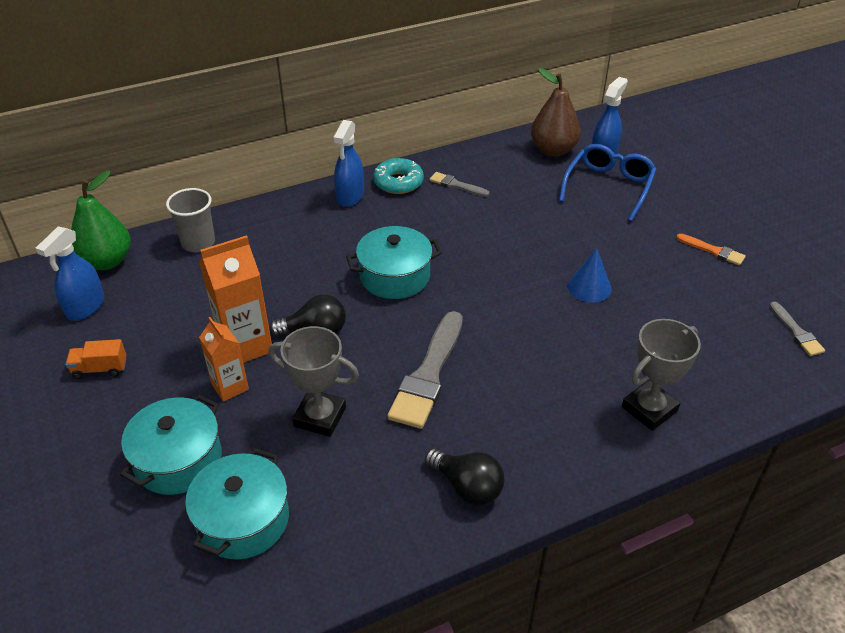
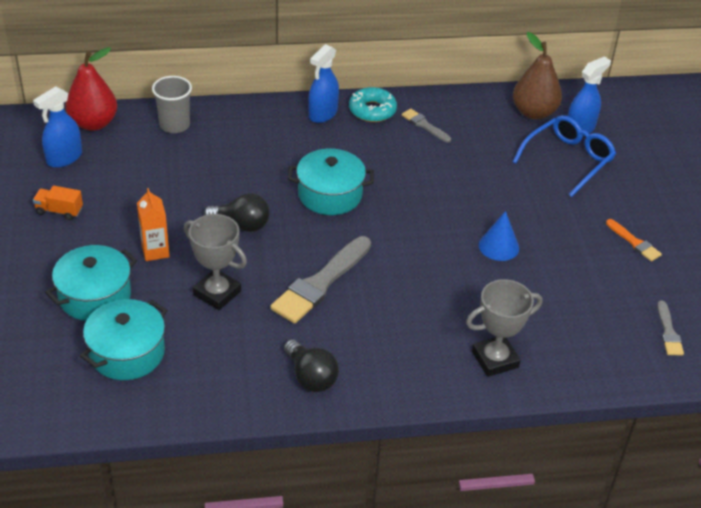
camera: 15 degrees right, 0 degrees up
green pear [71,171,131,270] -> red pear [65,47,117,131]
orange carton [200,235,272,363] -> none

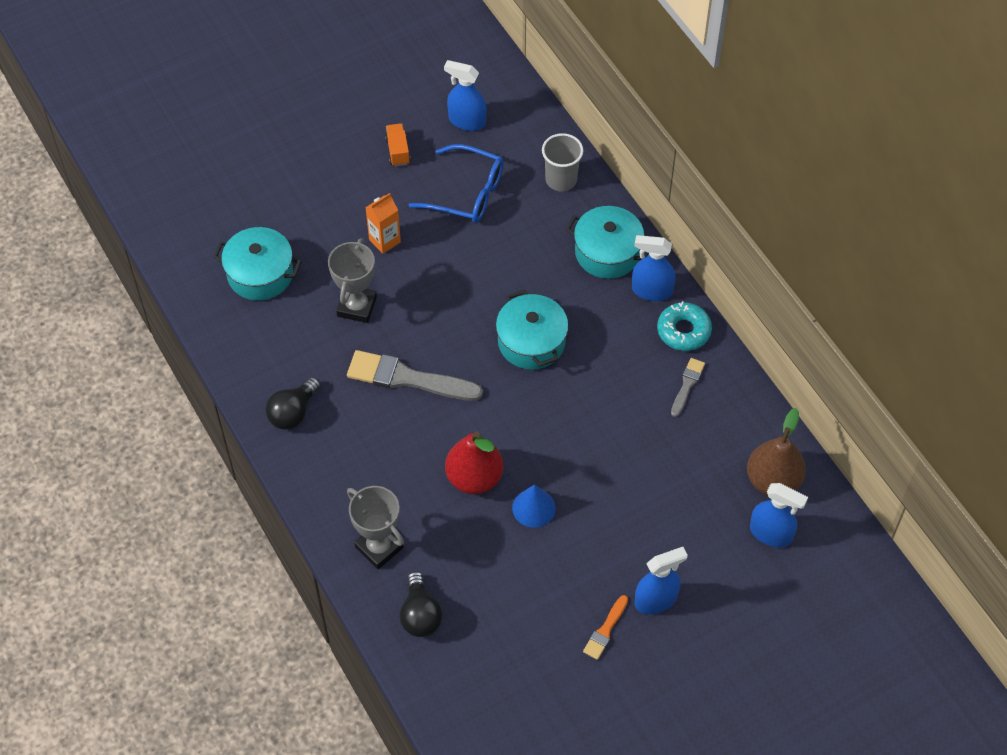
camera: 70 degrees right, 15 degrees up
turquoise pot [45,245,137,321] -> turquoise pot moved to [566,206,649,279]
red pear [65,47,117,131] -> red pear moved to [445,431,503,494]
black light bulb [204,193,270,232] -> black light bulb moved to [400,571,442,637]
blue glasses [513,115,616,197] -> blue glasses moved to [409,144,504,223]
grey brush [657,301,684,355] -> none
none -> blue spray bottle [635,547,688,614]

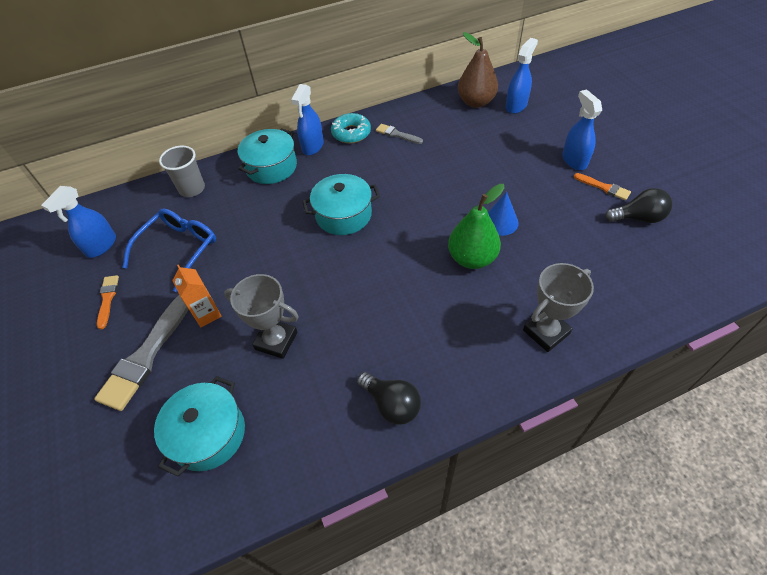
camera: 80 degrees left, 5 degrees down
grey brush [347,350,483,401] -> grey brush moved to [94,295,189,411]
orange truck [385,123,411,166] -> orange brush [97,275,119,329]
black light bulb [400,571,442,637] -> black light bulb moved to [605,188,672,223]
red pear [445,431,503,494] -> green pear [448,184,504,269]

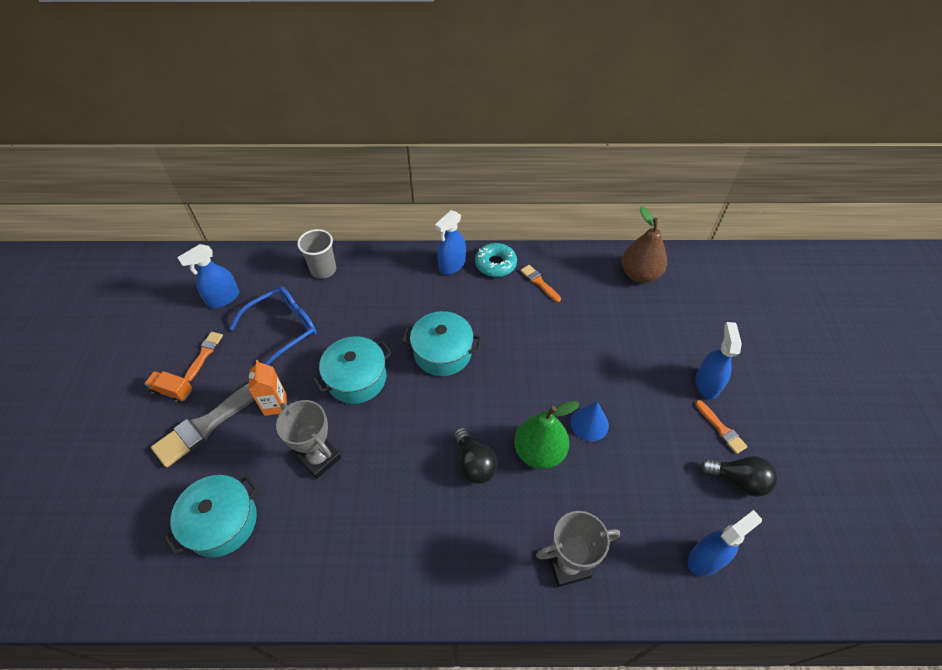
camera: 20 degrees right, 0 degrees up
turquoise pot [238,128,297,184] -> turquoise pot moved to [313,336,392,404]
black light bulb [357,372,421,425] -> black light bulb moved to [454,427,498,484]
grey brush [376,124,423,144] -> orange brush [520,265,561,302]
blue spray bottle [506,38,538,114] -> blue spray bottle moved to [687,510,762,576]
none -> orange truck [144,371,192,403]

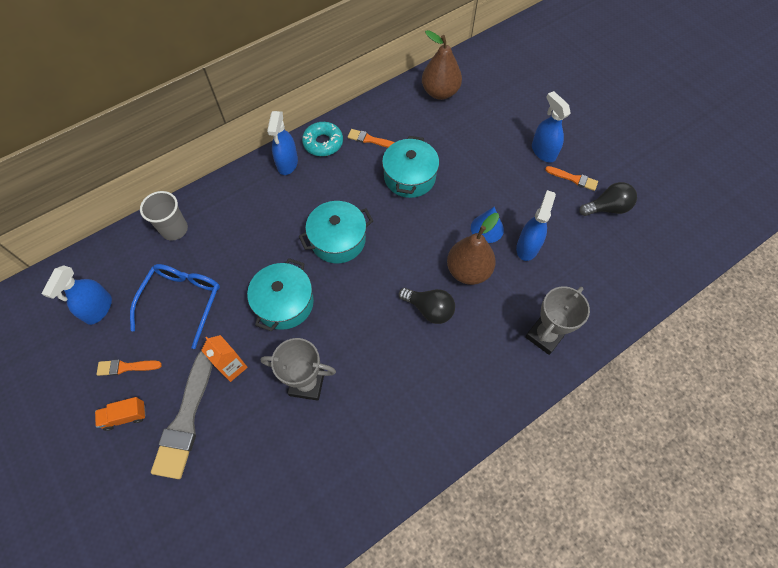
camera: 35 degrees left, 10 degrees up
turquoise pot [164,475,259,558] -> turquoise pot moved to [382,136,439,198]
orange brush [184,332,223,382] -> orange brush turned 75 degrees counterclockwise [97,360,162,376]
green pear [514,401,579,469] -> brown pear [447,213,499,285]
blue spray bottle [687,510,762,576] -> blue spray bottle moved to [516,190,556,261]

